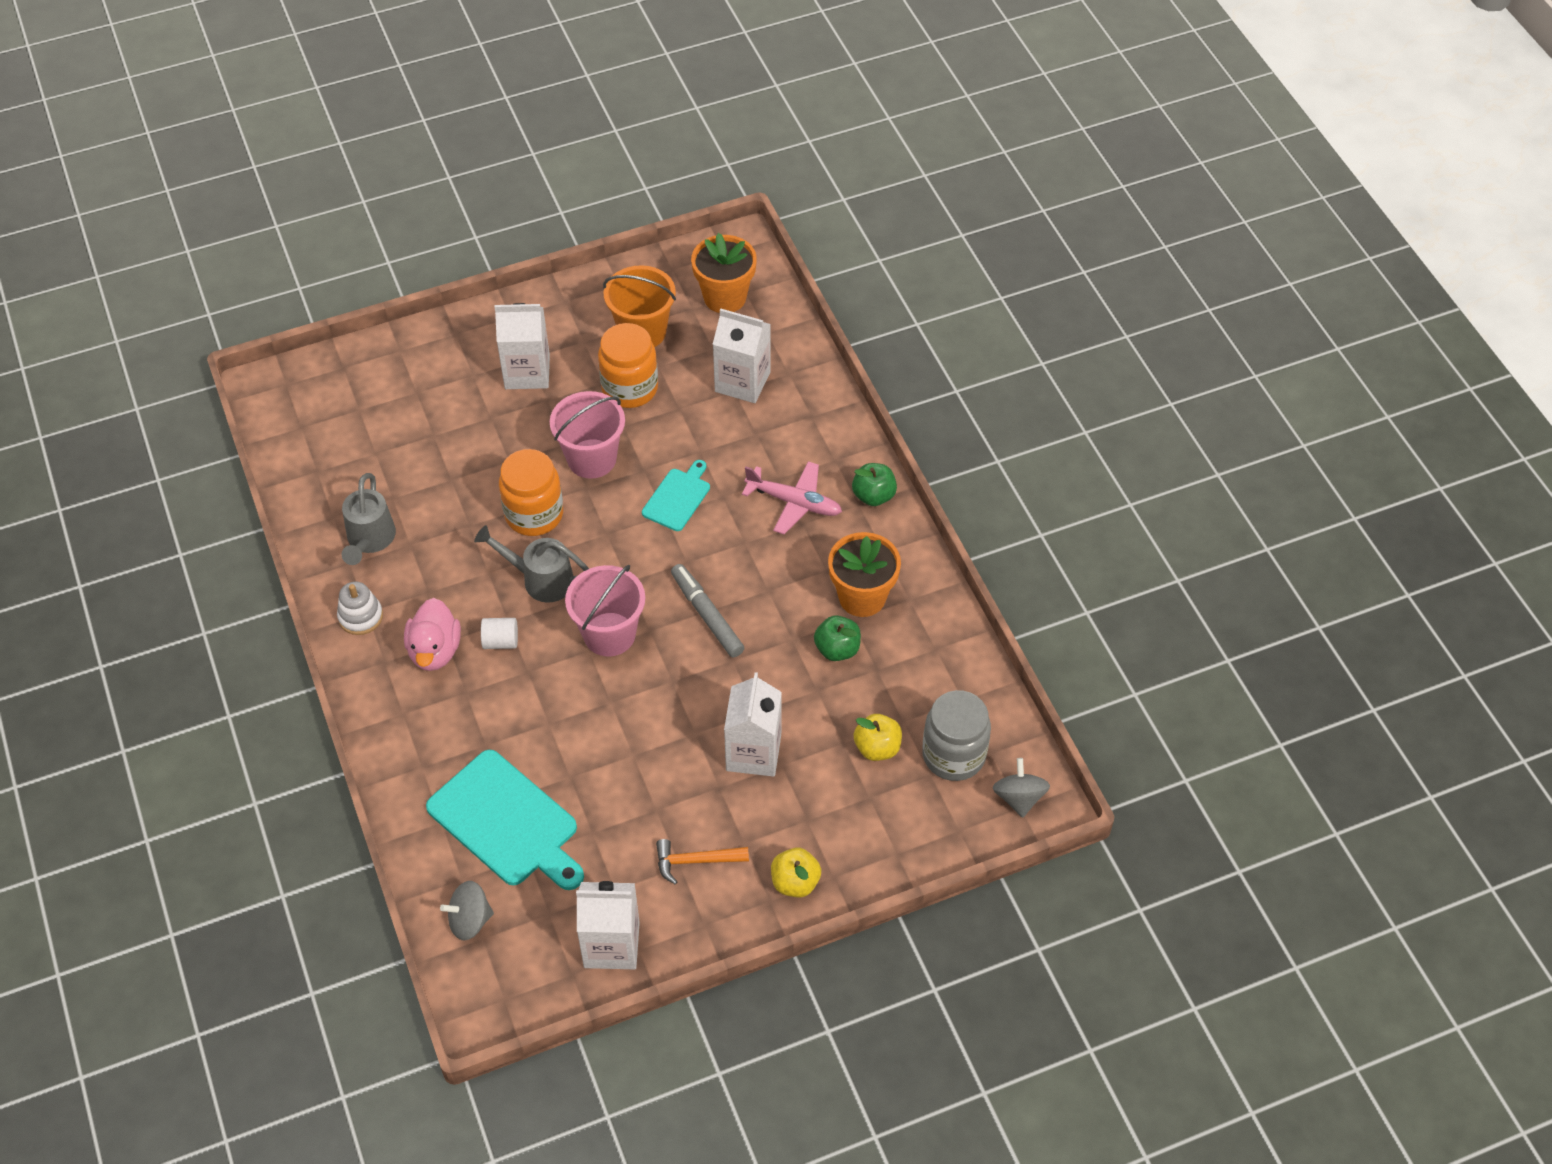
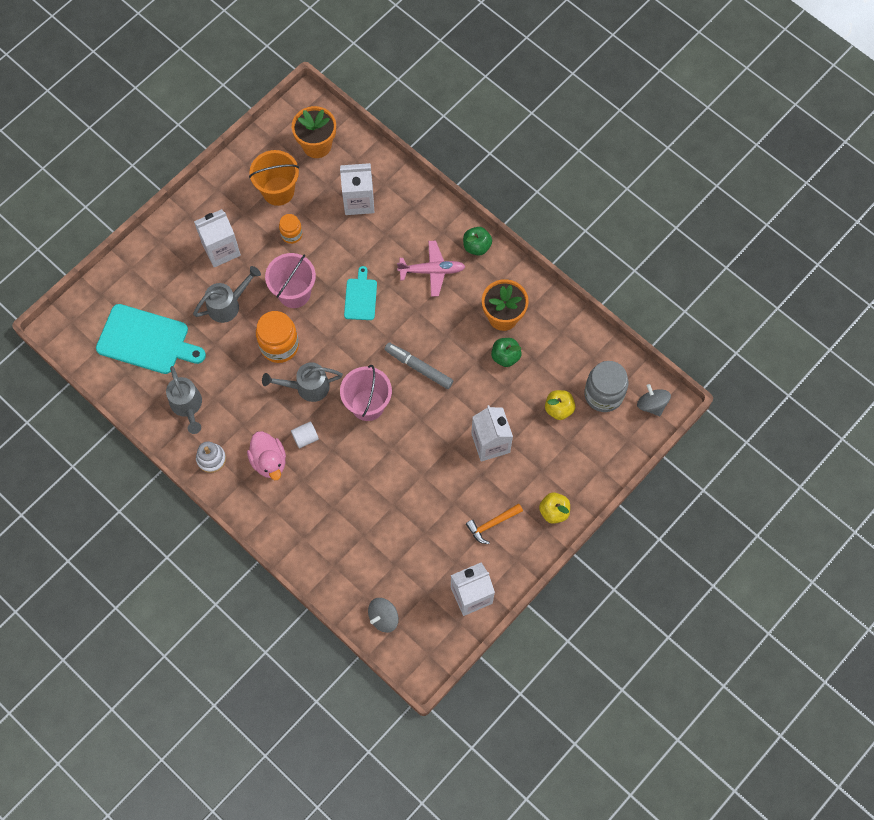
camera: 25 degrees left, 15 degrees up
turquoise cutting board [426,750,584,890] -> turquoise cutting board moved to [96,304,206,374]
orange jar [598,323,658,408] -> orange jar [279,214,302,244], size x0.57
none -> grey watering can [193,266,261,323]

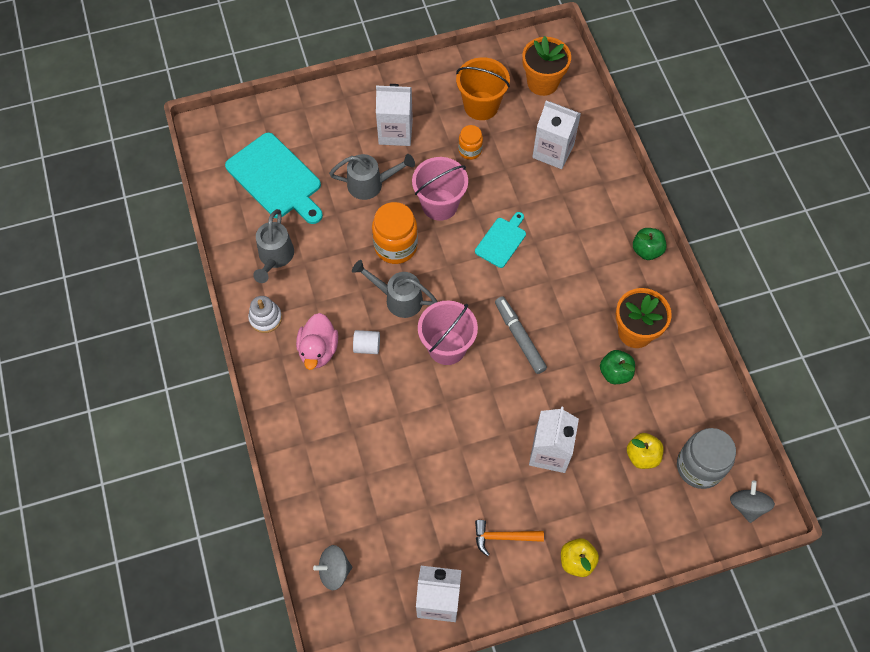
camera: 30 degrees right, 5 degrees down
pink plane [397,241,466,297] -> none

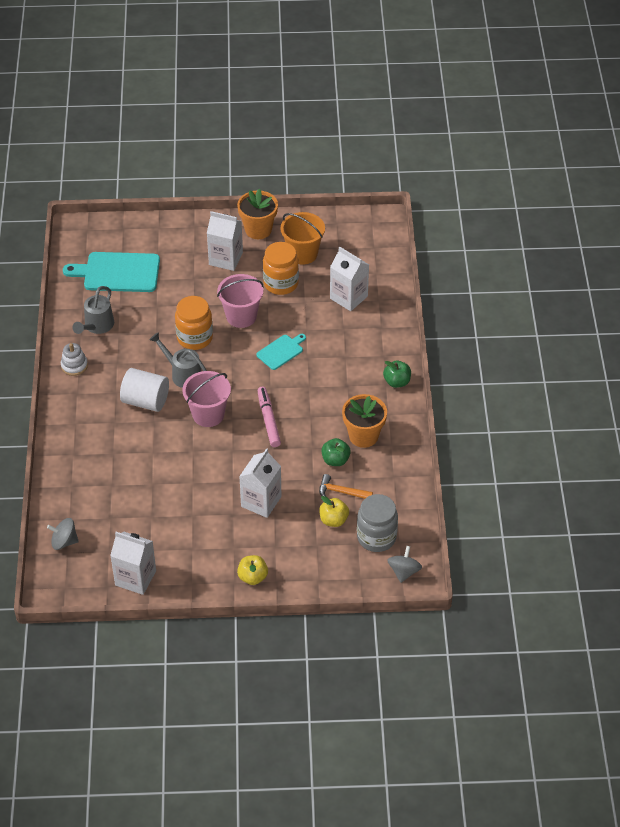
camera: 15 degrees right, 15 degrees down
turquoise cutting board [225,133,323,224] -> turquoise cutting board turned 120 degrees clockwise [63,252,160,292]
pink duck [296,313,338,370] -> none
grey watering can [329,154,415,200] -> none
white cylinder [353,330,380,354] -> white cylinder [120,368,169,412], size x1.93
orange jar [458,125,483,160] -> orange jar [263,242,299,295], size x1.77
orange hammer [475,520,544,556] -> orange hammer moved to [319,474,373,499]
grey marker [495,296,547,374] -> pink marker [257,387,281,447]
orange flower pot [522,36,571,96] -> orange flower pot moved to [237,189,278,239]

